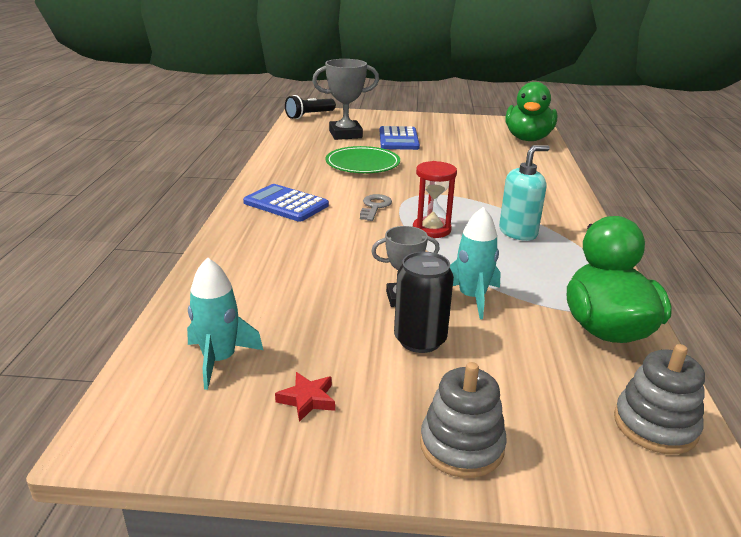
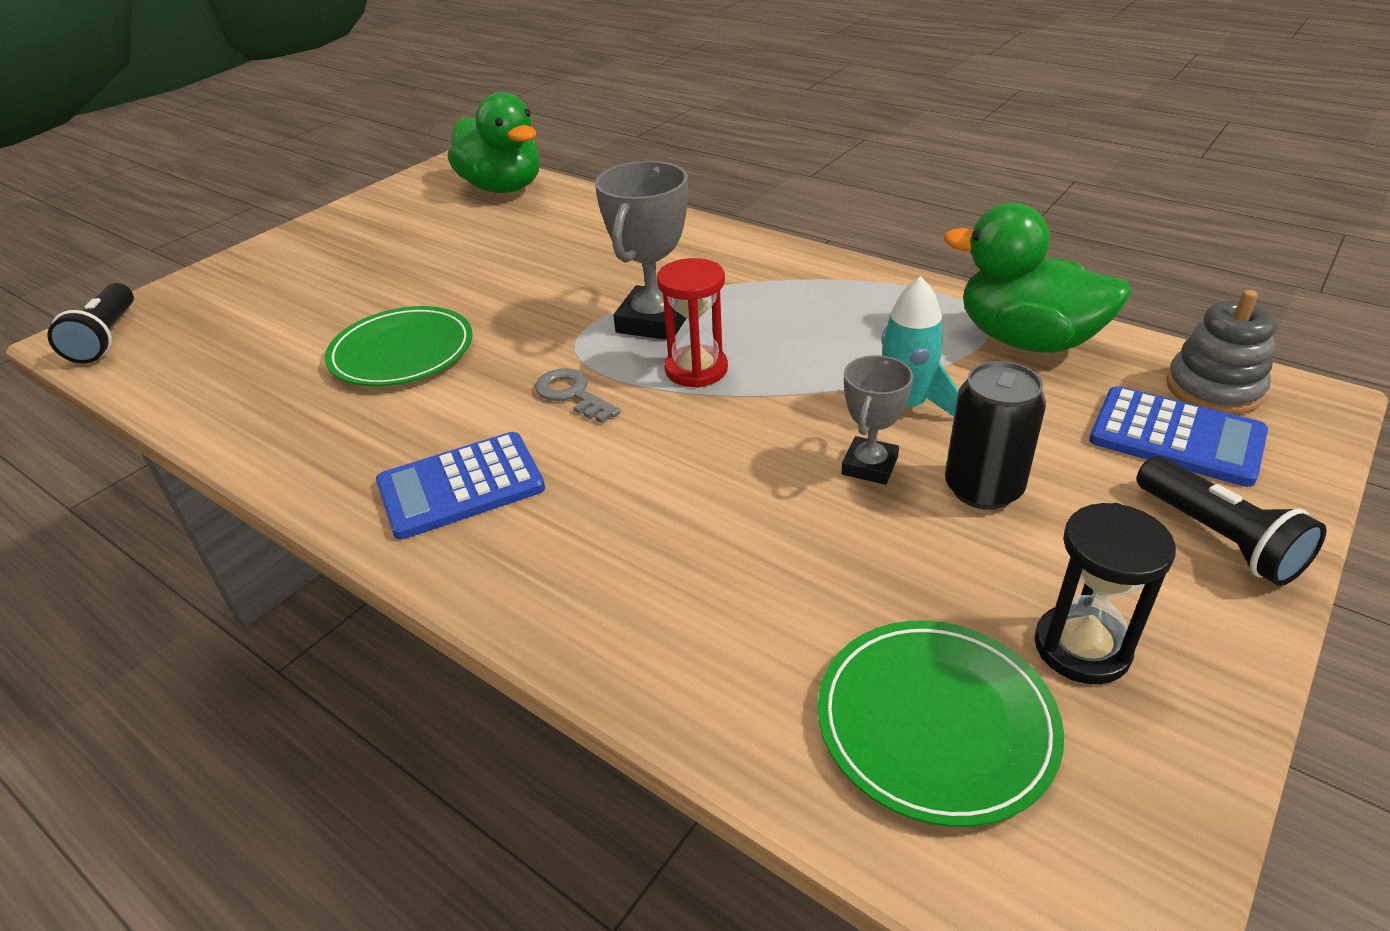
camera: 55 degrees left, 10 degrees up
turquoise rocket [187,258,263,390] -> green plate [818,620,1064,827]
red star [275,372,335,422] -> black hourglass [1034,503,1176,685]
grey trophy [312,59,379,140] -> grey trophy moved to [595,161,688,340]
blue calculator [380,126,420,150] -> blue calculator moved to [1089,386,1268,487]
grey stacking toy [420,362,507,478] -> black flashlight [1137,456,1327,586]
turquoise soap dispenser [499,145,550,241] -> none

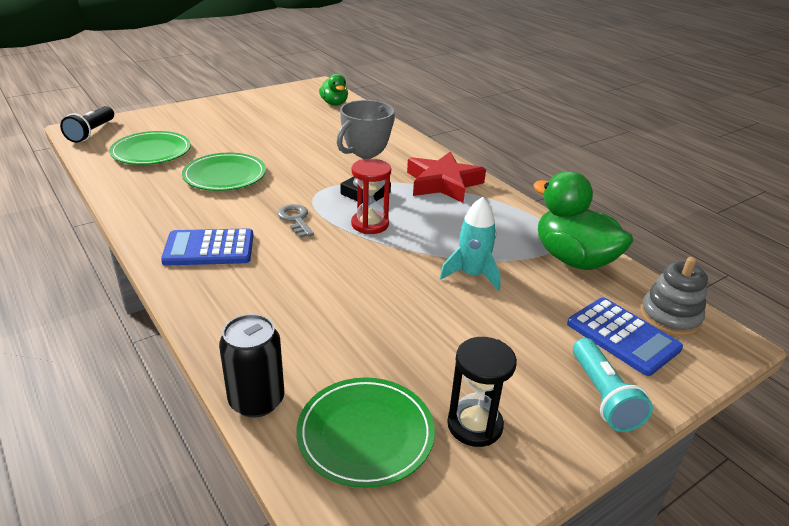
camera: 15 degrees right, 5 degrees down
green duck [448,92,540,193] -> green duck [319,74,348,106], size x0.57
grey trophy [841,355,913,485] -> none
black can [945,361,1046,510] -> black can moved to [219,314,285,418]
black flashlight [1137,456,1327,586] -> turquoise flashlight [573,338,653,432]
none -> green plate [109,131,191,165]
none -> red star [407,151,486,203]

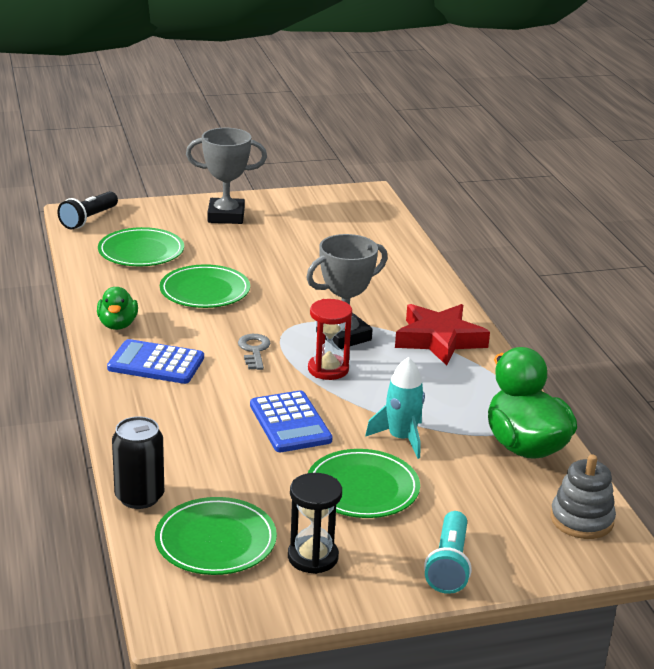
camera: 20 degrees right, 5 degrees down
green duck [319,74,348,106] -> green duck moved to [97,287,138,330]
blue calculator [567,297,683,376] -> blue calculator moved to [250,390,333,452]
none -> grey trophy [186,128,267,224]
none -> green plate [308,449,420,518]

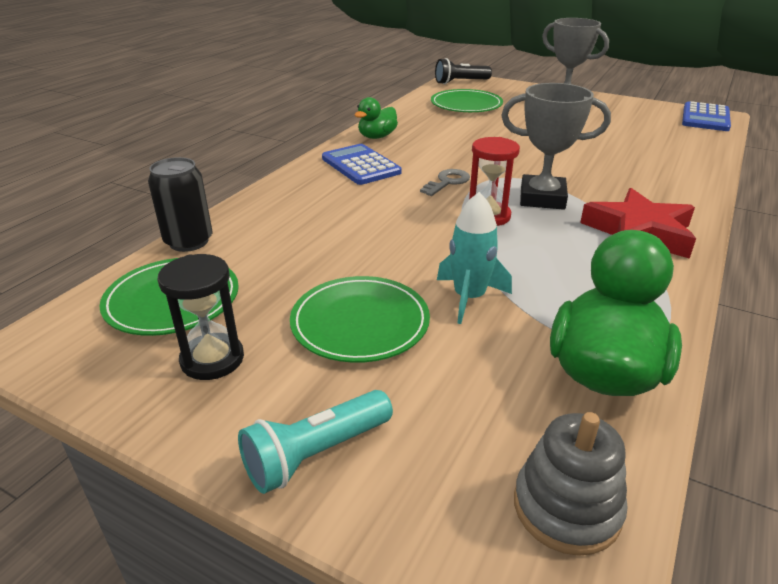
camera: 45 degrees right, 5 degrees up
green plate [160,264,250,308] -> none
blue calculator [250,390,333,452] -> blue calculator moved to [682,101,731,131]

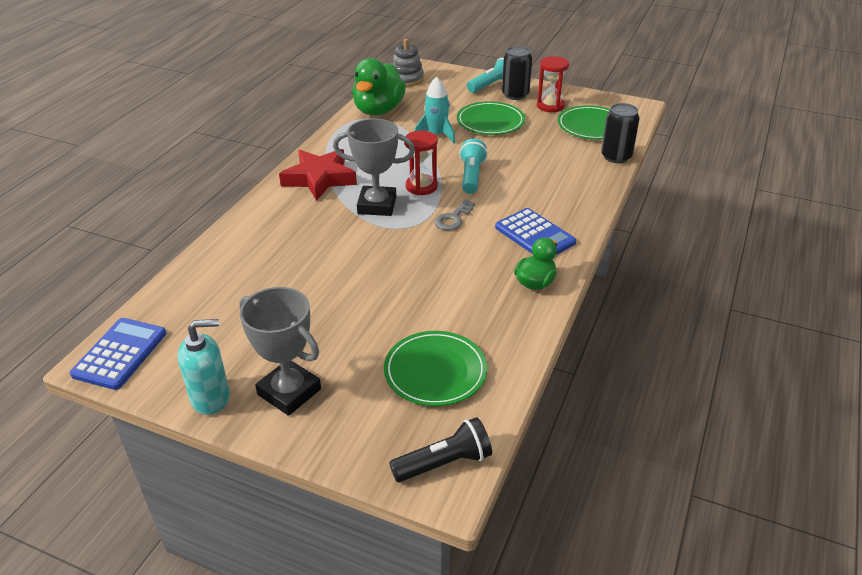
camera: 175 degrees right, 5 degrees up
black hourglass [158,254,244,380] -> red hourglass [537,56,569,112]
none -> turquoise soap dispenser [178,319,230,415]
none -> turquoise flashlight [459,139,488,194]
none -> black can [502,46,532,100]

